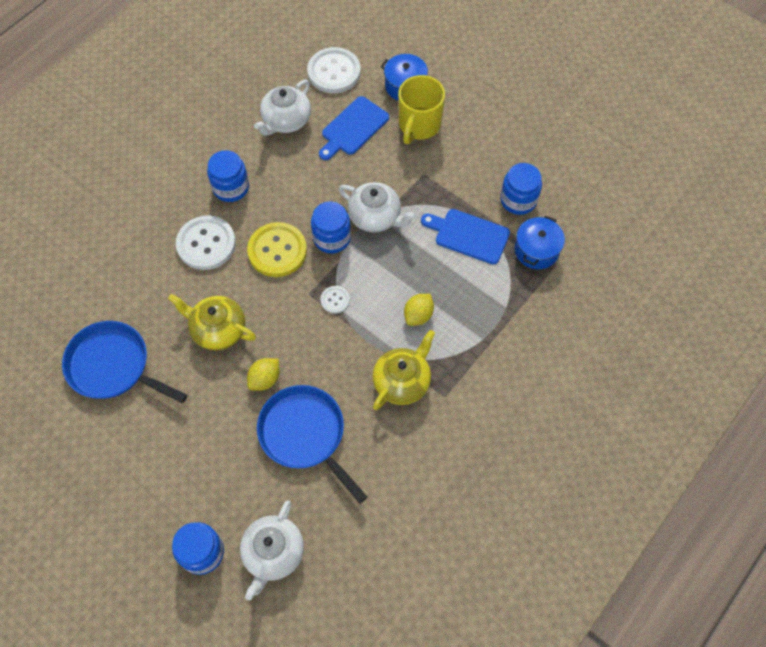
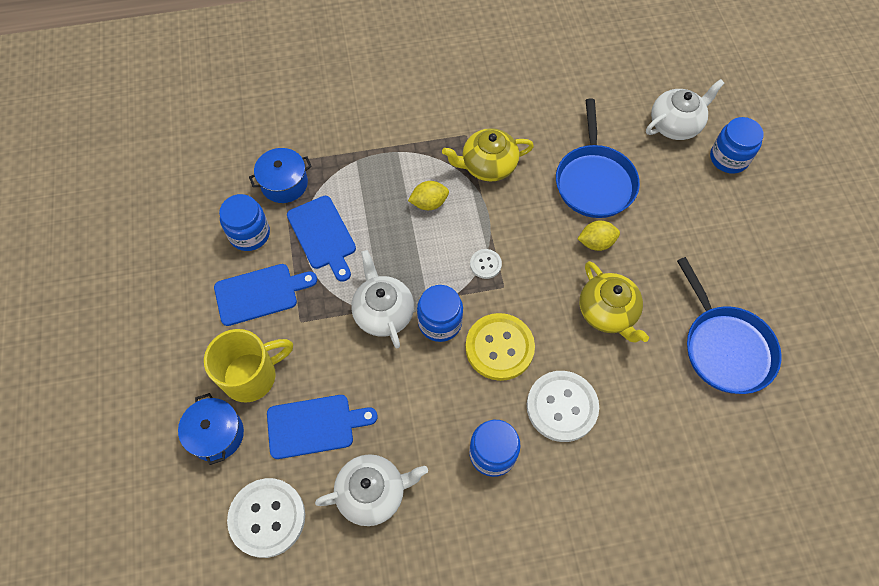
camera: 140 degrees left, 0 degrees up
none -> blue cutting board [214,264,317,326]

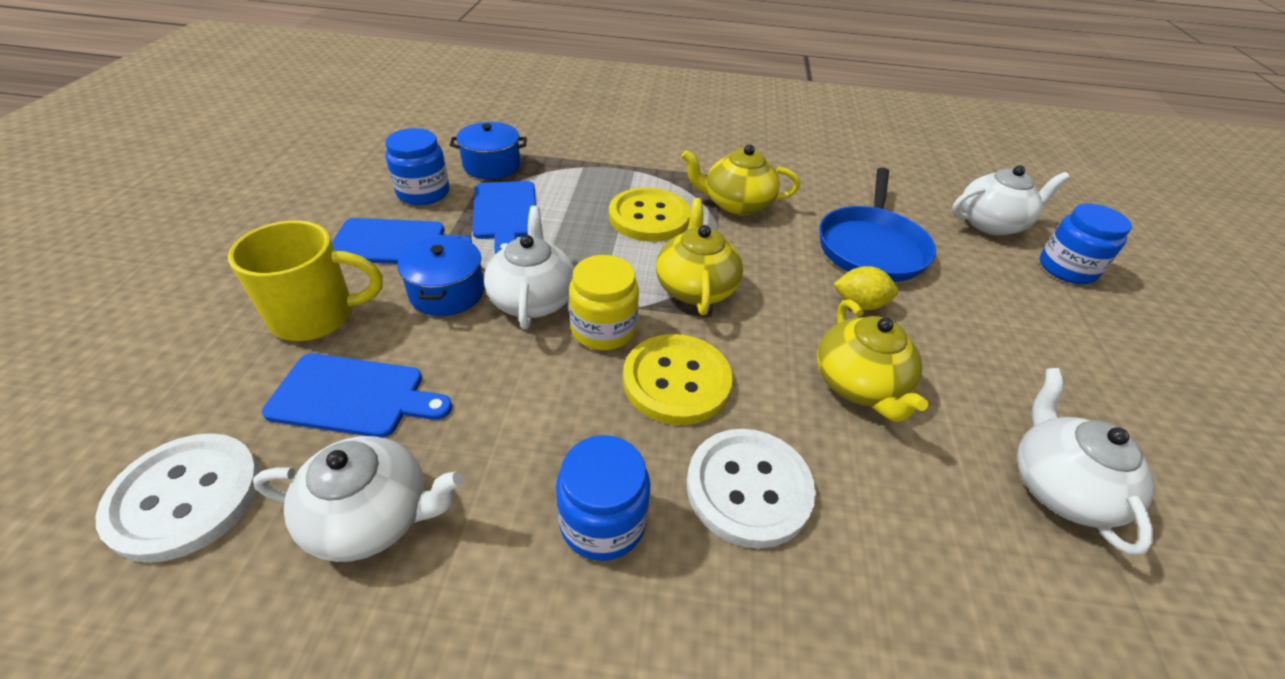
camera: 15 degrees right, 20 degrees down
blue pot [178,393,244,465] -> blue pot moved to [397,236,484,316]
yellow lemon [408,181,449,210] -> yellow button [609,187,691,242]
blue jar [417,285,463,342] -> yellow jar [569,255,639,350]
white button [470,249,502,279] -> yellow teapot [656,198,743,315]
blue pan [677,257,782,394] -> white teapot [1017,368,1155,556]

